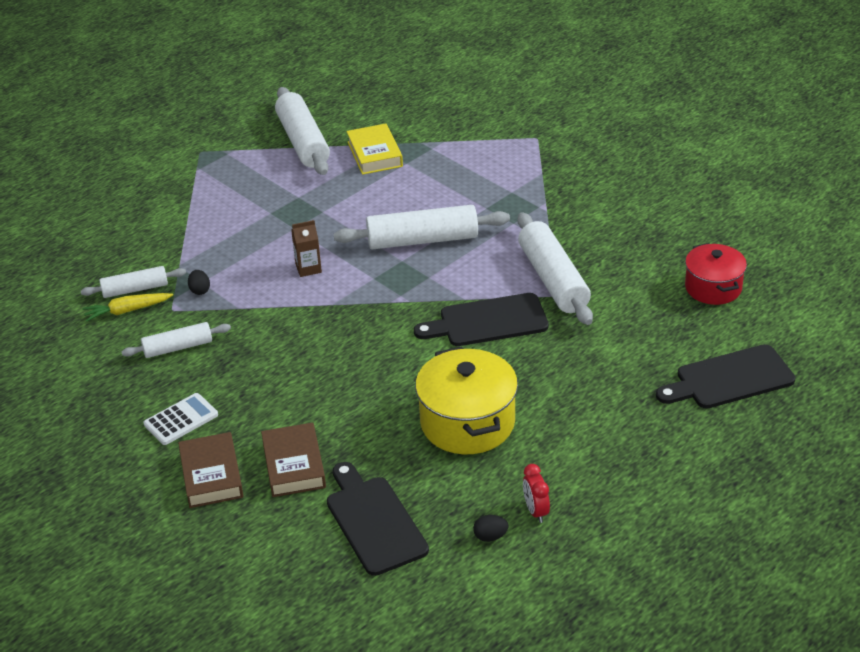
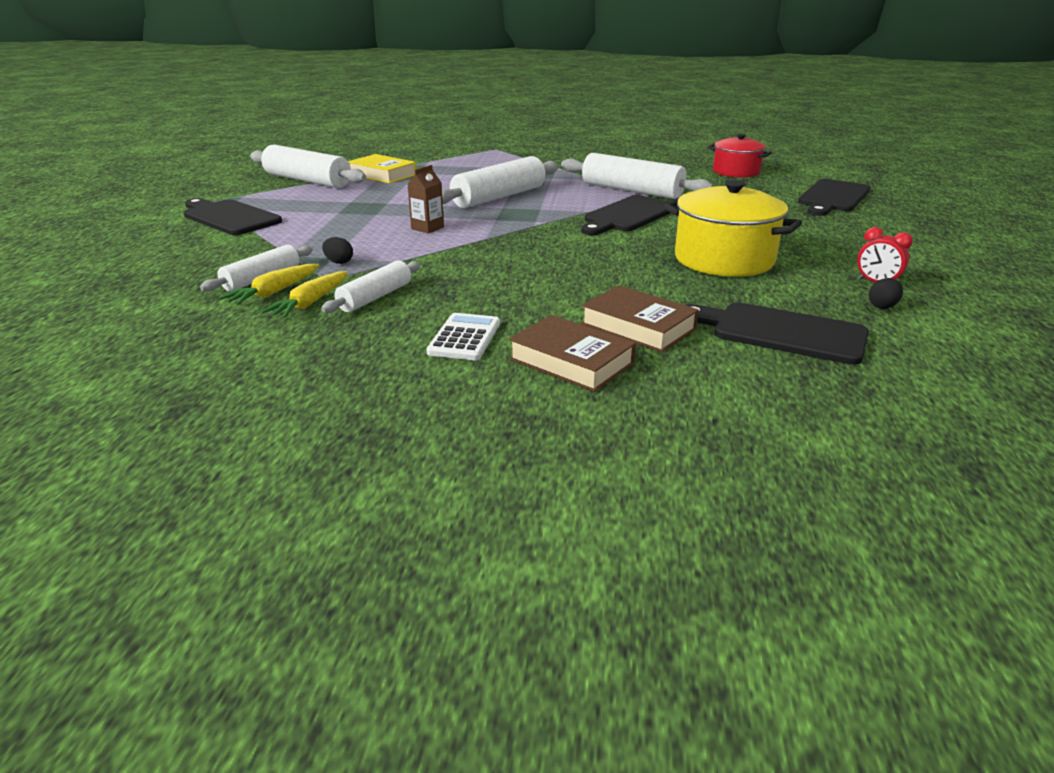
camera: 40 degrees left, 10 degrees down
none -> black cutting board [183,198,282,235]
none -> yellow carrot [261,271,348,318]

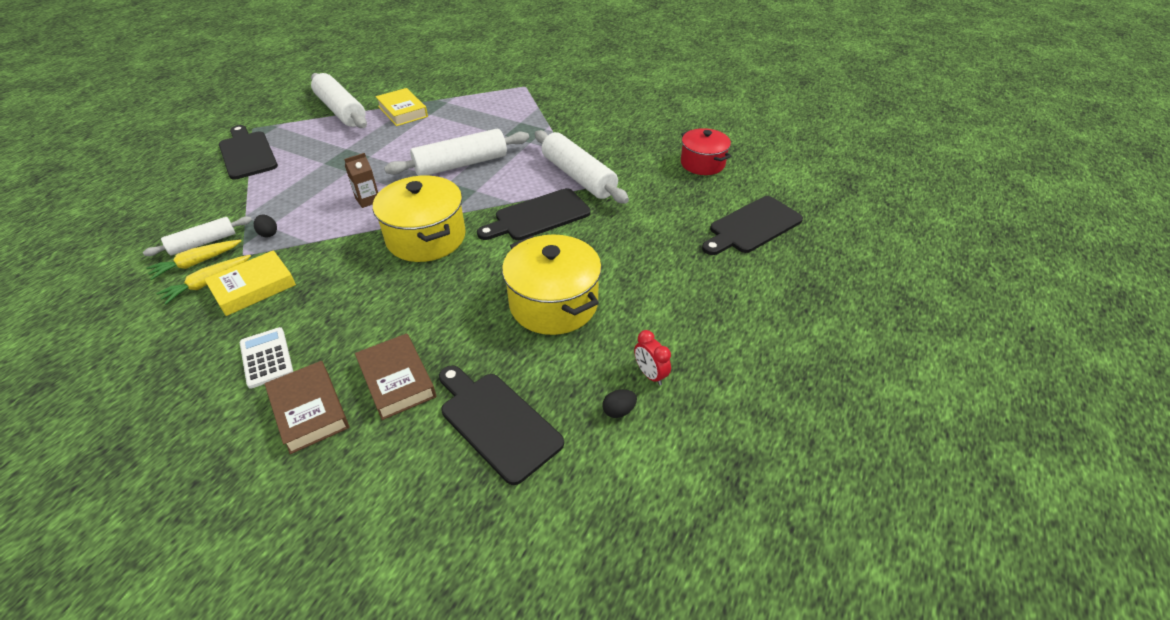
camera: 20 degrees right, 15 degrees up
white rolling pin [321,261,421,313] -> yellow book [204,250,296,316]
white calculator [426,313,500,360] -> white calculator turned 60 degrees counterclockwise [240,327,293,388]
none -> yellow pot [373,175,466,262]

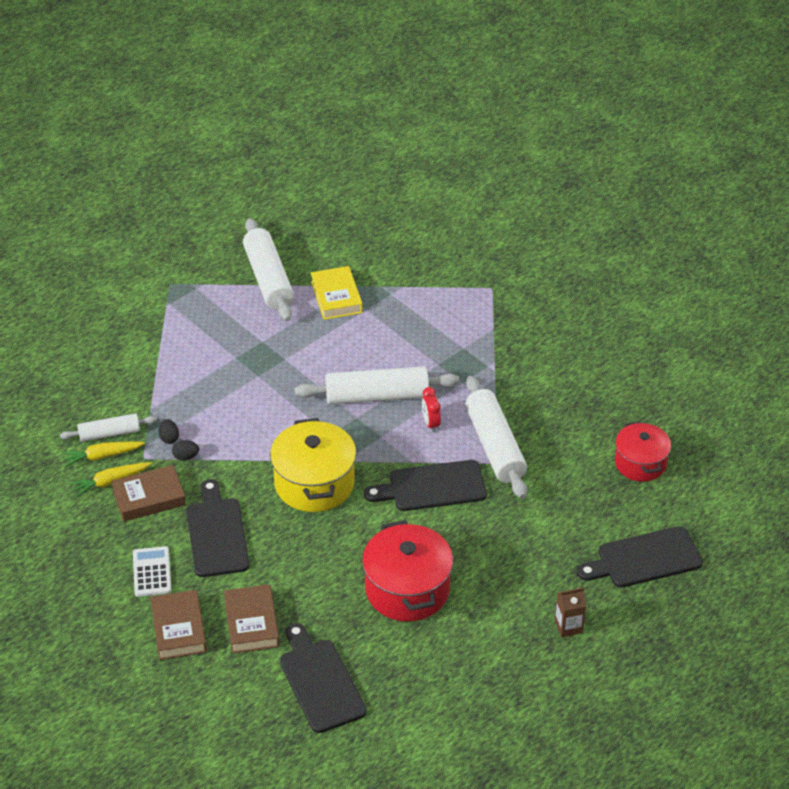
camera: 20 degrees right, 0 degrees up
yellow book [204,250,296,316] -> brown book [111,465,186,522]
black cutting board [219,125,278,180] -> black cutting board moved to [186,479,250,577]
brown carton [344,153,378,208] -> brown carton moved to [555,587,586,637]
yellow pot [502,235,602,335] -> red pot [362,520,453,621]
black egg [603,389,637,418] -> black egg moved to [172,440,199,461]
red clock [634,330,671,385] -> red clock moved to [422,387,441,433]

